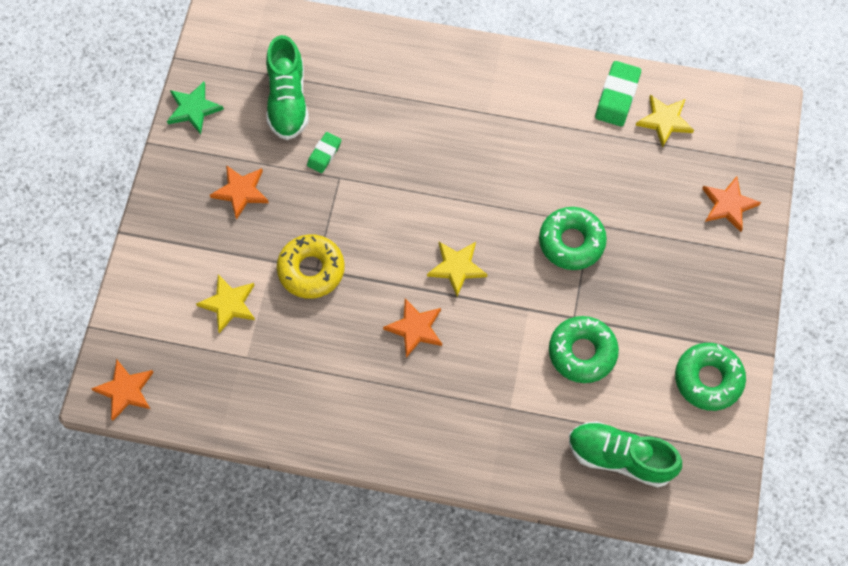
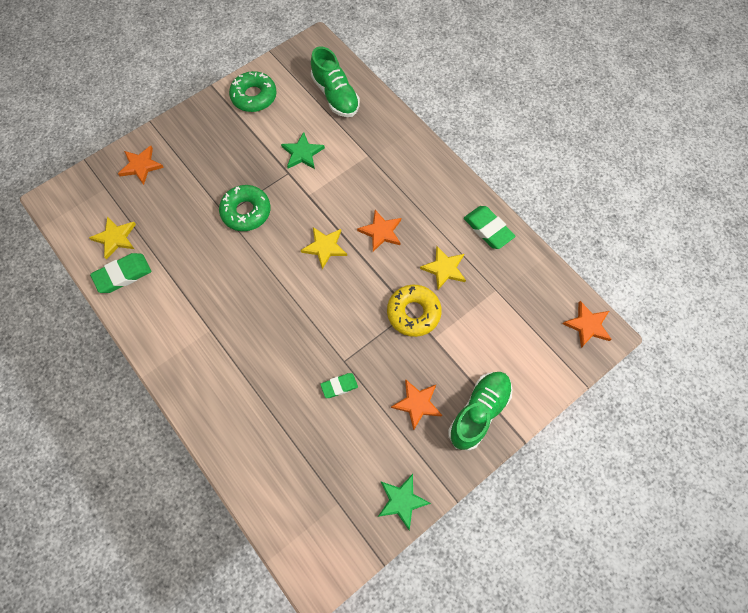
camera: 140 degrees left, 0 degrees up
yellow star [196,275,255,333] -> yellow star moved to [420,246,466,290]
green shoe [266,35,308,140] -> green shoe moved to [448,372,512,451]
green donut [549,316,619,383] -> green star [281,132,325,169]
none -> green eraser [464,206,516,249]

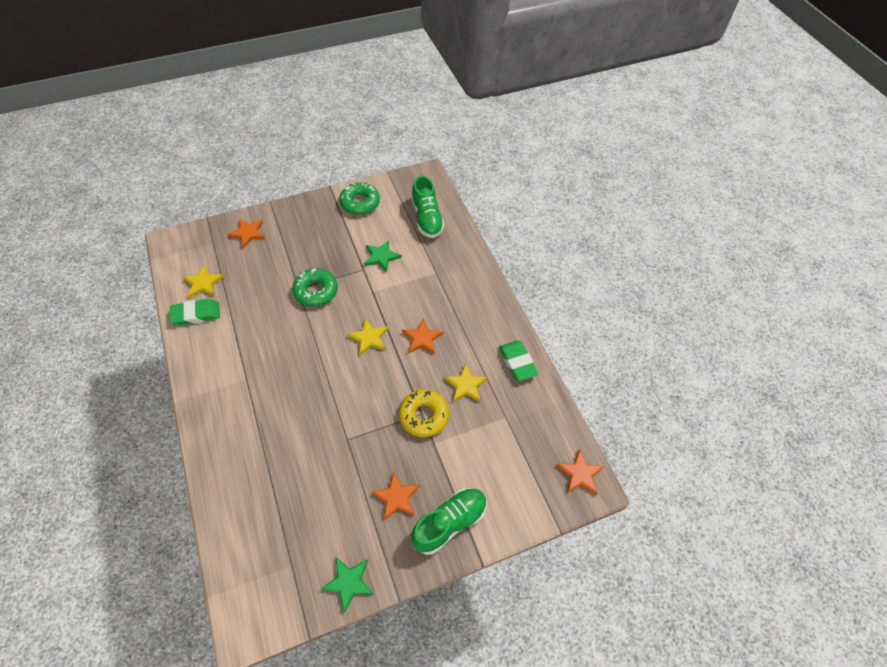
camera: 15 degrees right, 10 degrees down
green eraser [320,373,358,398] -> none

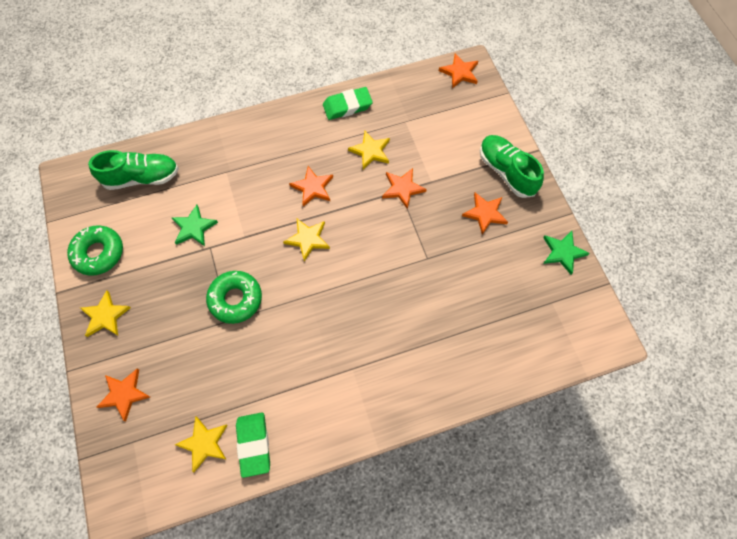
camera: 85 degrees left, 10 degrees up
yellow donut [399,389,450,437] -> orange star [382,168,427,209]
none -> yellow star [80,290,131,337]

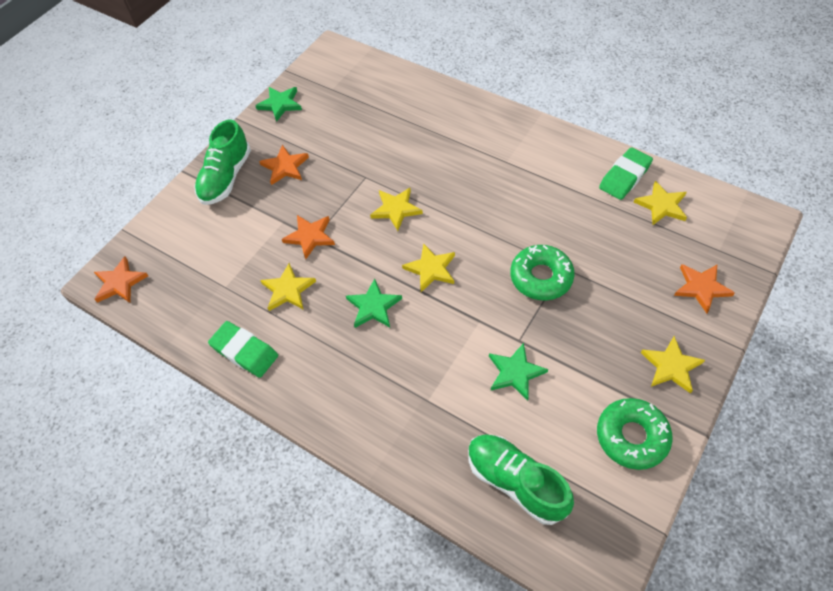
camera: 125 degrees left, 10 degrees down
orange star [289,166,333,207] -> green star [346,279,402,328]
none -> yellow star [370,188,423,231]

